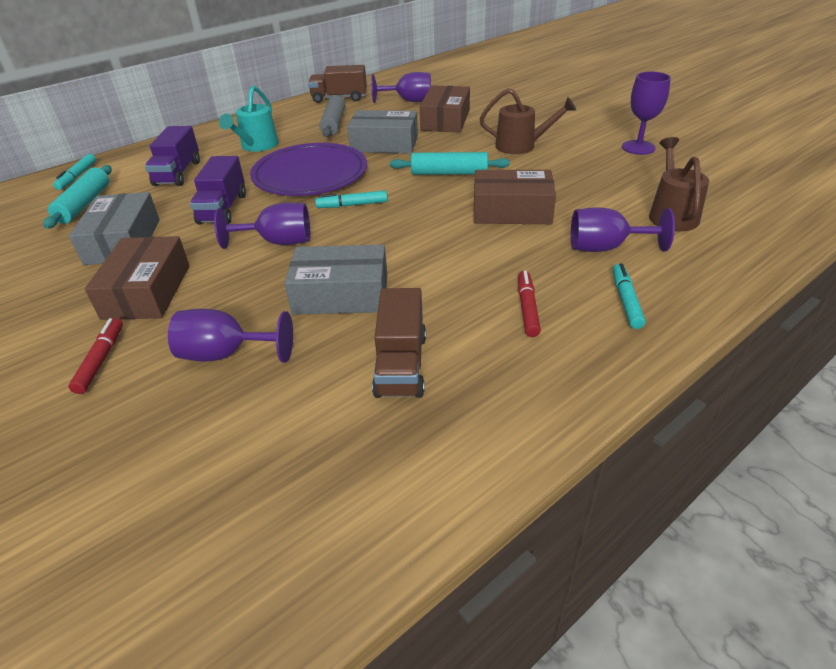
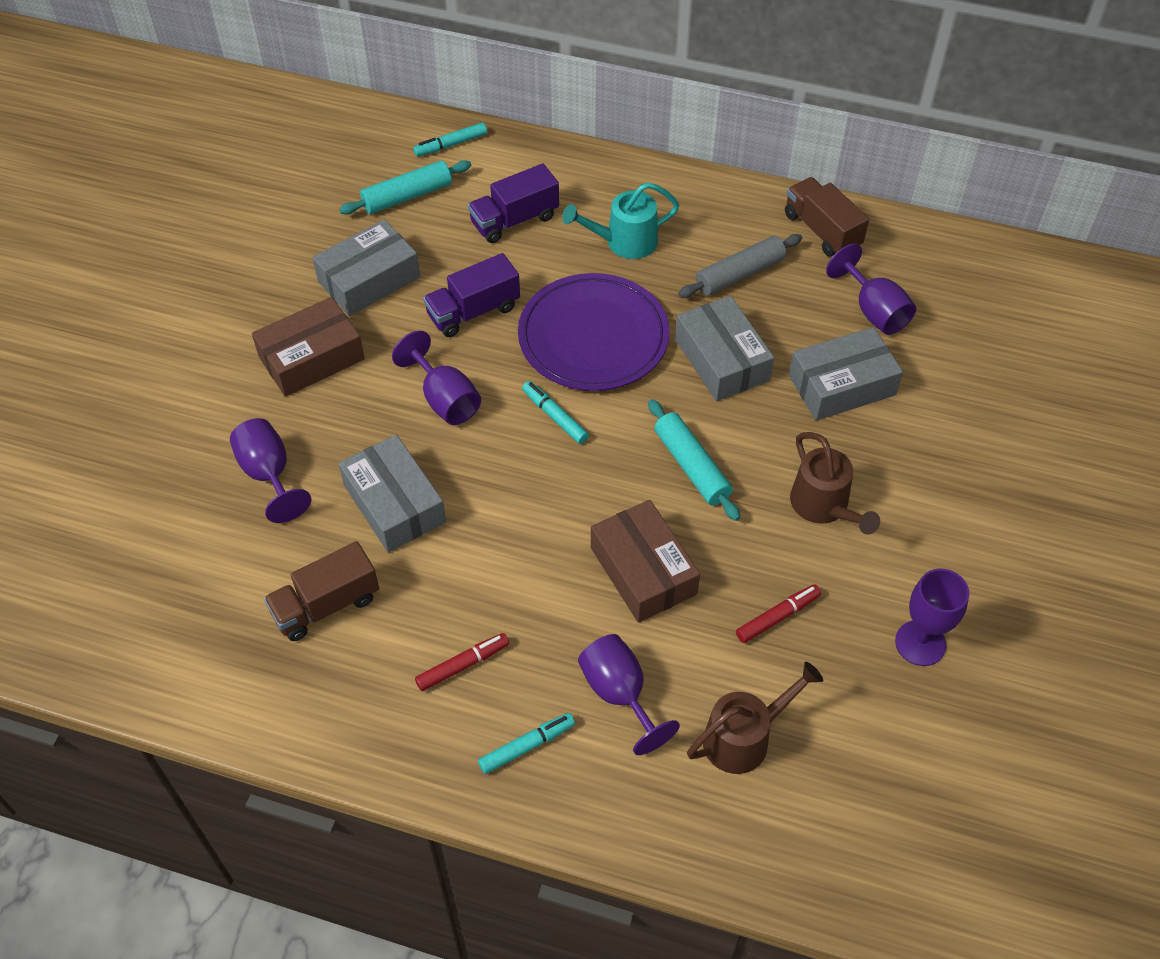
camera: 55 degrees right, 15 degrees up
red marker [69,318,123,394] -> red marker moved to [736,584,821,643]
brown box [420,85,470,133] -> grey box [789,327,903,421]

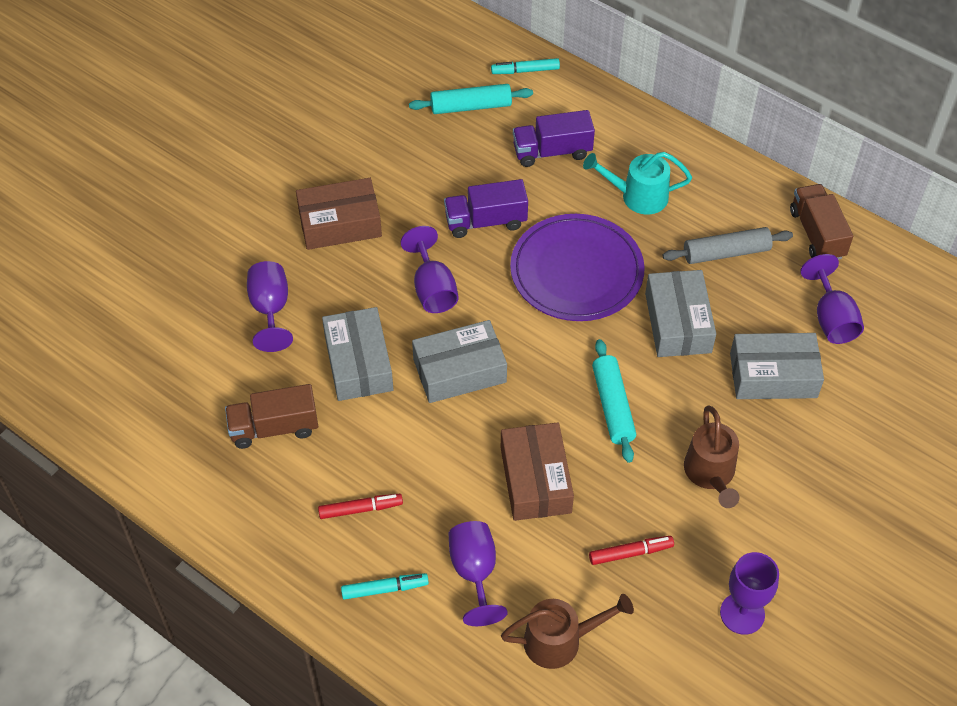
camera: 20 degrees right, 0 degrees up
grey box [313,219,420,316] -> grey box moved to [412,320,507,403]
turquoise marker [522,381,589,444] -> none

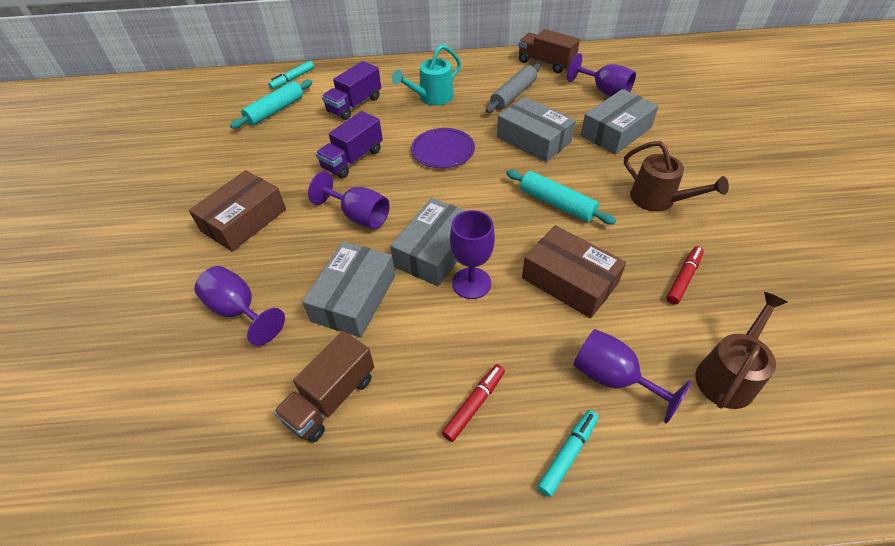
camera: 40 degrees left, 5 degrees down
grey box [322,307,394,401] -> grey box turned 75 degrees clockwise [302,242,395,338]
purple plate [510,214,645,321] -> purple plate [411,128,475,168], size x0.59
purple goblet [720,552,779,635] -> purple goblet moved to [450,210,495,299]

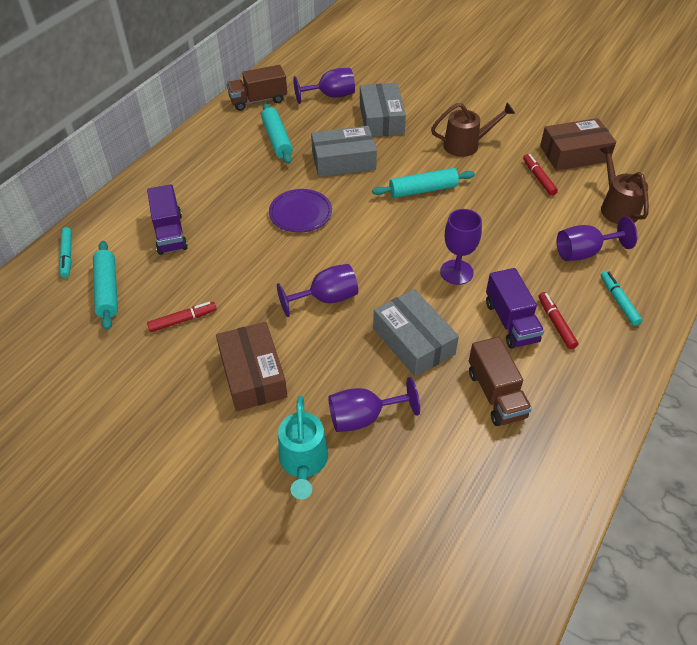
camera: 55 degrees left, 0 degrees up
purple truck [316,111,383,178] -> purple truck moved to [486,268,544,349]
grey box [390,198,465,287] -> none
turquoise watering can [392,44,461,105] -> turquoise watering can moved to [278,396,328,499]
grey rolling pin [486,64,541,113] -> turquoise rolling pin [261,103,293,164]
brown box [522,225,626,318] -> brown box moved to [540,118,616,171]
none -> red marker [147,302,217,332]

